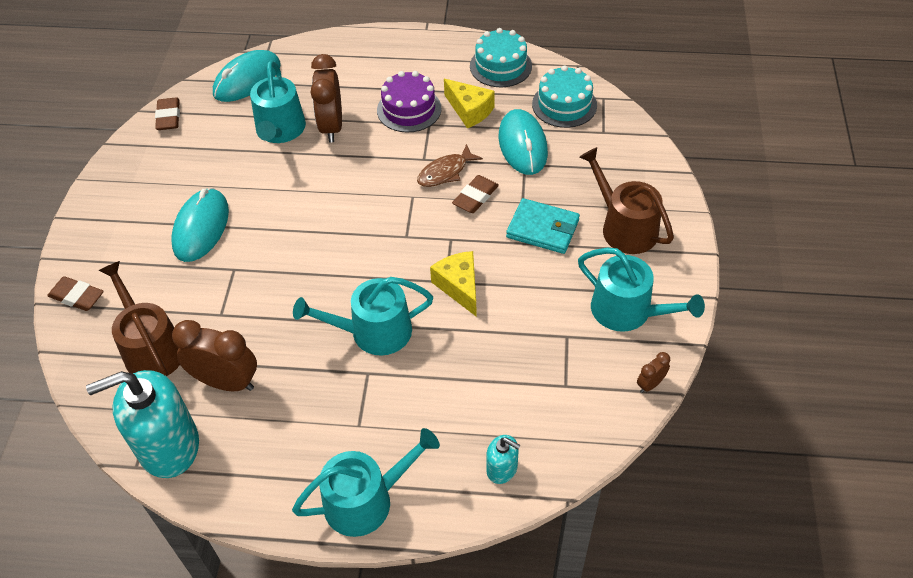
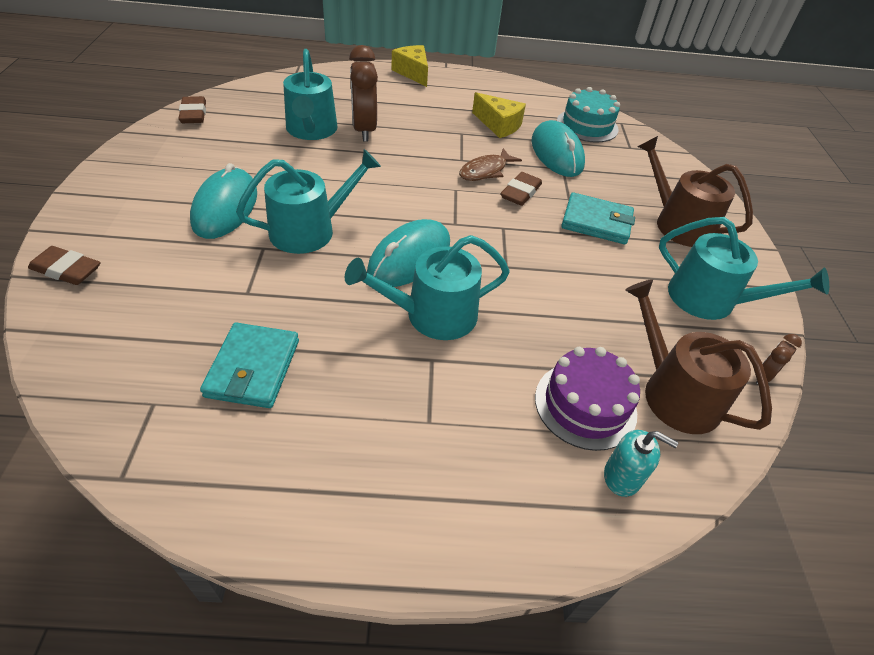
camera: 10 degrees left, 5 degrees down
turquoise soap dispenser [86,370,199,478] -> none
brown watering can [99,261,180,376] -> brown watering can moved to [625,279,772,434]
brown clock [172,320,257,391] -> turquoise wallet [200,323,299,408]
turquoise mouse [213,50,281,102] -> turquoise mouse moved to [367,219,450,287]
turquoise watering can [292,428,440,537] -> turquoise watering can moved to [236,149,381,254]
purple cake [377,71,441,132] -> purple cake moved to [535,347,640,451]
yellow cheese [430,251,476,316] -> yellow cheese moved to [392,45,428,87]
turquoise cake [470,28,532,87] -> none

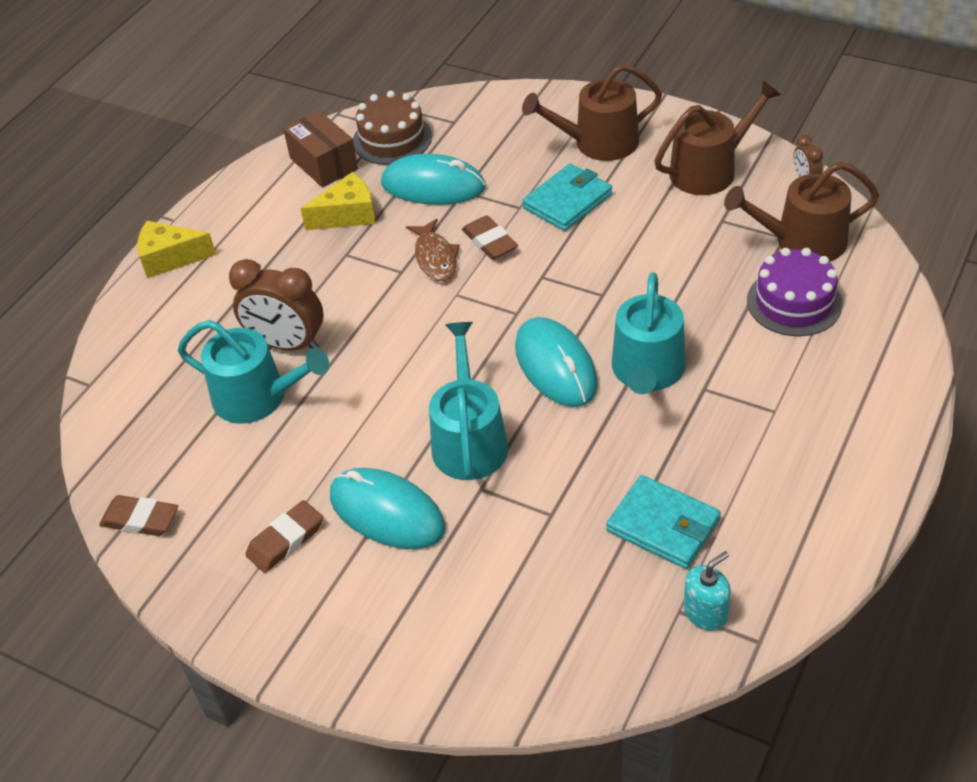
camera: 55 degrees left, 0 degrees up
brown eraser [28,246,101,285] -> brown eraser moved to [245,500,323,573]
turquoise cake [557,87,620,143] -> brown cake [353,90,432,165]
turquoise soap dispenser [604,430,678,497] -> turquoise soap dispenser moved to [683,551,731,631]
turquoise watering can [659,217,829,320] -> brown watering can [654,80,781,195]
none -> brown box [283,110,358,188]

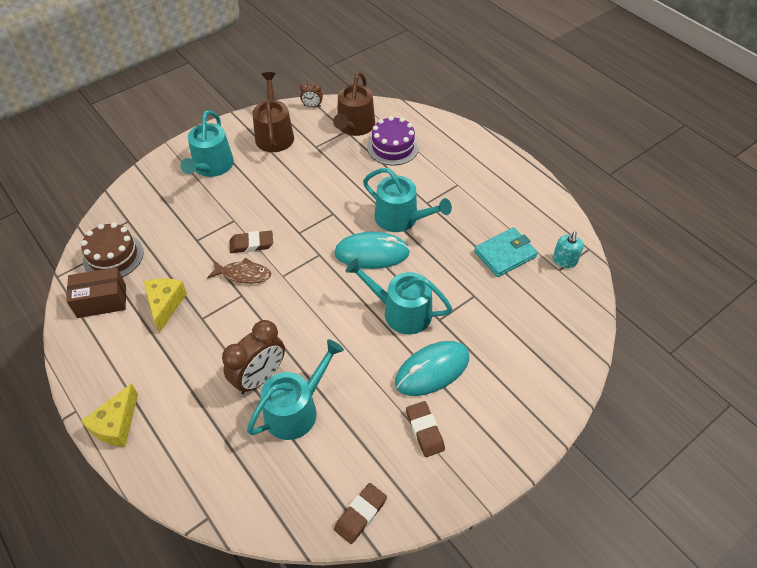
camera: 70 degrees left, 5 degrees up
turquoise mouse [381,154,486,205] -> none
brown watering can [522,64,662,161] -> turquoise watering can [181,110,234,177]
turquoise wallet [522,164,612,231] -> none
turquoise soap dispenser [683,551,731,631] -> turquoise soap dispenser turned 150 degrees counterclockwise [553,232,584,268]

